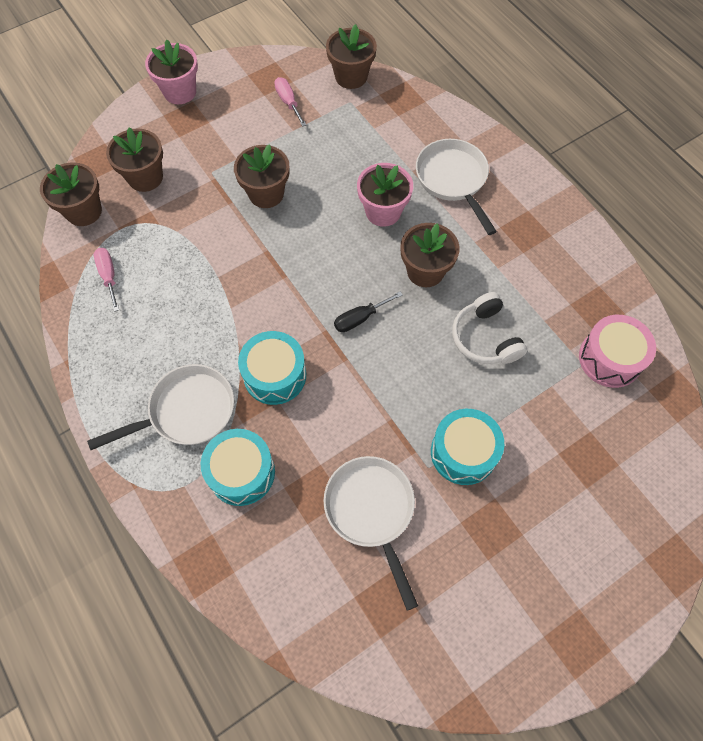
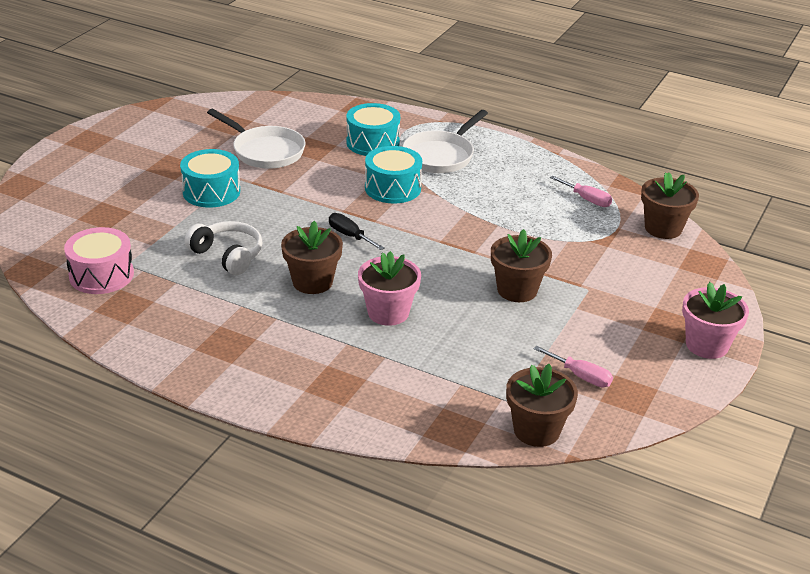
camera: 150 degrees right, 30 degrees down
brown flower pot [106,127,163,192] -> none
black screwdriver [334,291,403,332] -> black screwdriver turned 75 degrees counterclockwise [329,213,384,250]
white pan [416,139,497,235] -> none

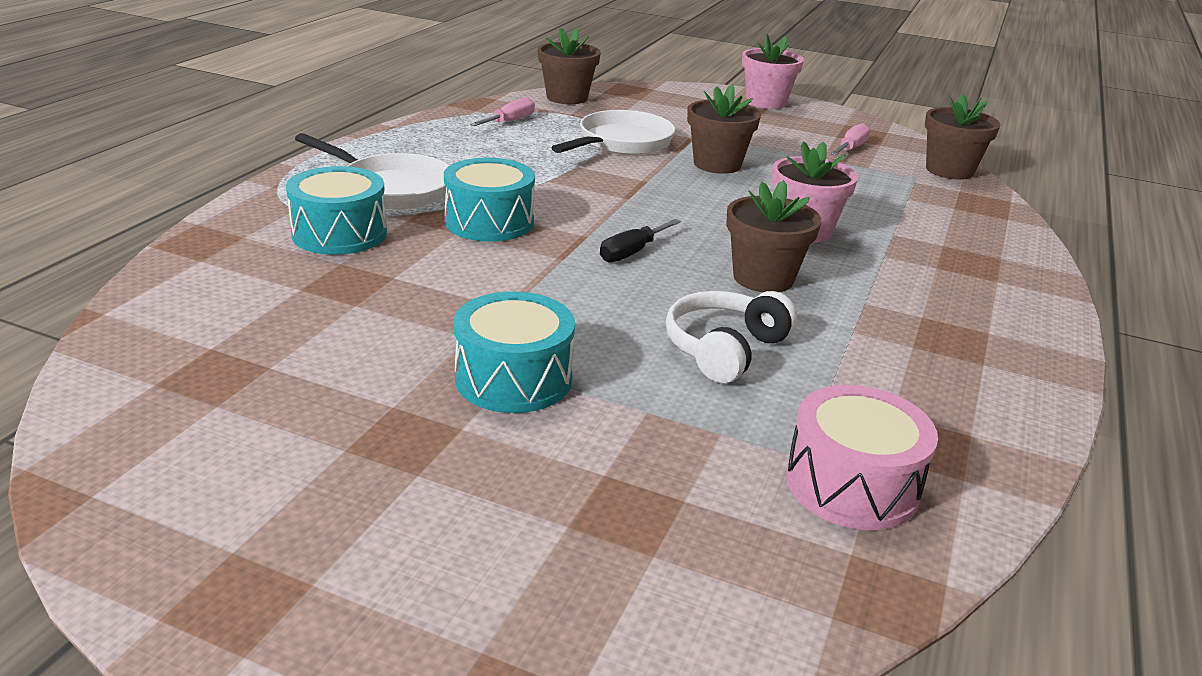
camera: 95 degrees left, 5 degrees down
white pan [207,109,305,169] -> white pan moved to [551,110,675,155]

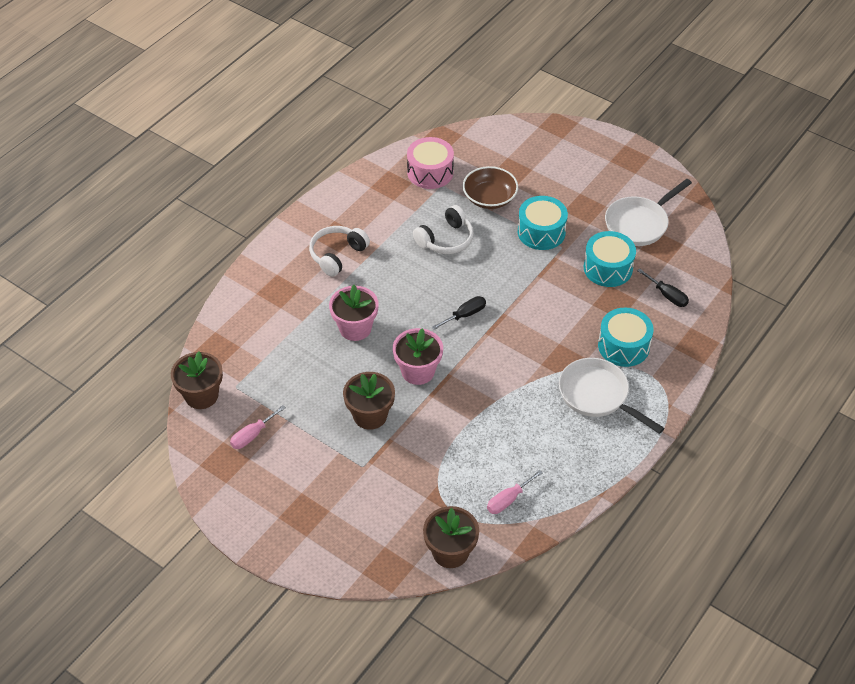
camera: 165 degrees left, 20 degrees up
turquoise drum [444,158,535,242] -> turquoise drum moved to [584,231,636,287]
white pan [551,110,675,155] -> white pan moved to [605,179,692,246]
brown flower pot [726,180,821,292] -> none
pink flower pot [742,34,804,109] -> pink flower pot moved to [393,328,443,385]
none -> white headphones [309,226,370,277]
none -> brown bowl [462,166,518,209]
none -> black screwdriver [637,268,689,307]

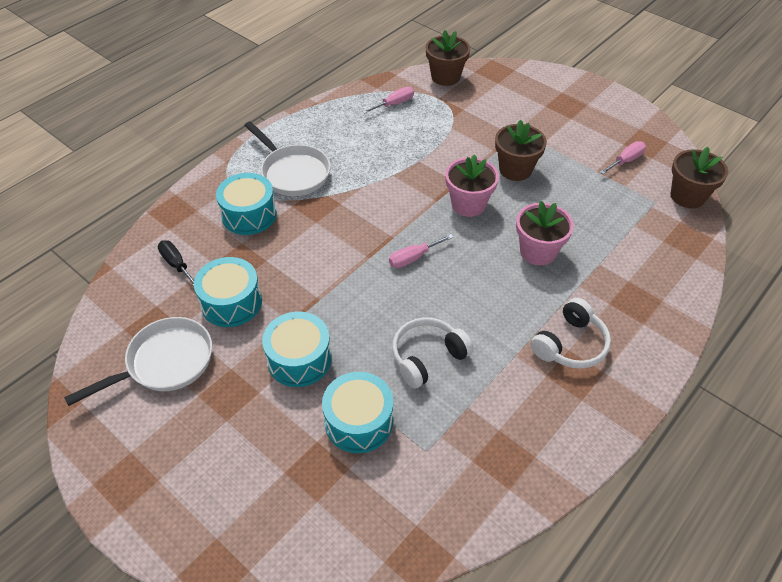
camera: 175 degrees left, 0 degrees up
pink drum [407,137,454,189] -> none
black screwdriver [432,296,486,330] -> pink screwdriver [389,234,453,268]
brown bowl [462,166,518,209] -> turquoise drum [322,372,393,453]

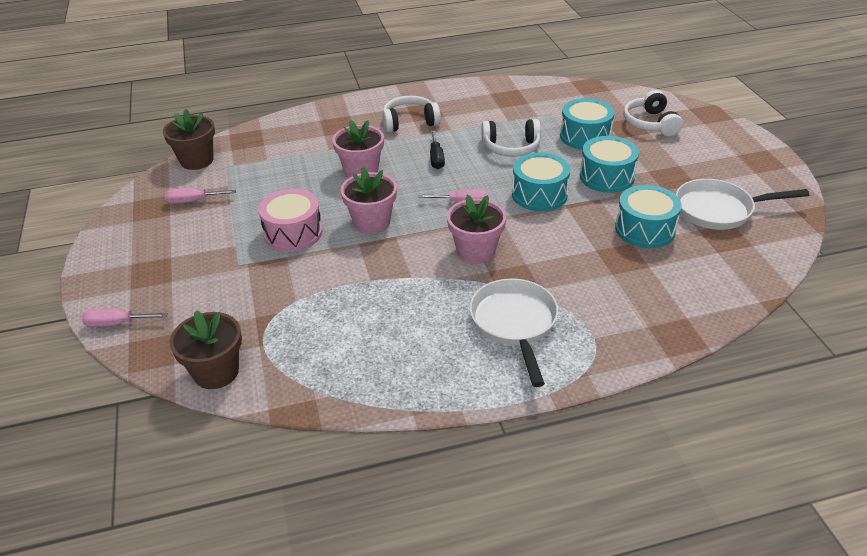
camera: 145 degrees left, 10 degrees down
black screwdriver [158,240,194,286] -> black screwdriver moved to [430,131,445,169]
turquoise drum [216,173,277,235] -> turquoise drum moved to [512,153,570,211]
pink screwdriver [362,87,414,114] -> pink screwdriver moved to [82,308,168,327]
brown flower pot [495,120,547,181] -> pink drum [258,189,322,252]
none -> pink flower pot [447,194,506,264]
none -> white headphones [623,90,683,136]

